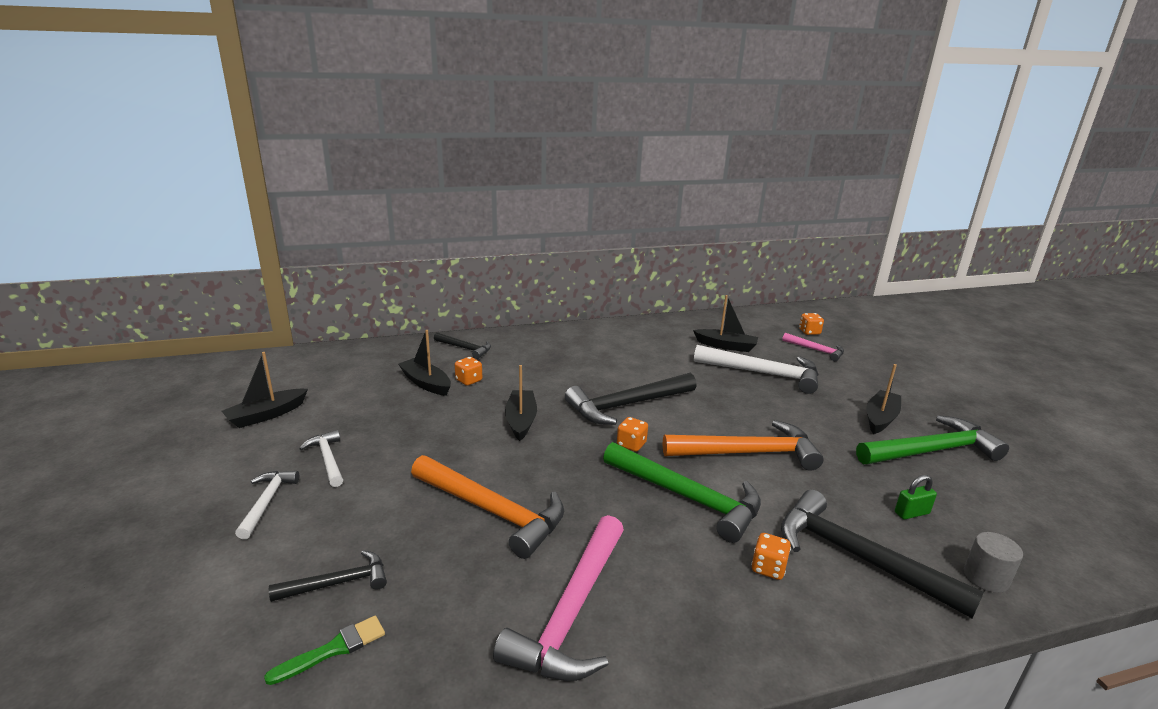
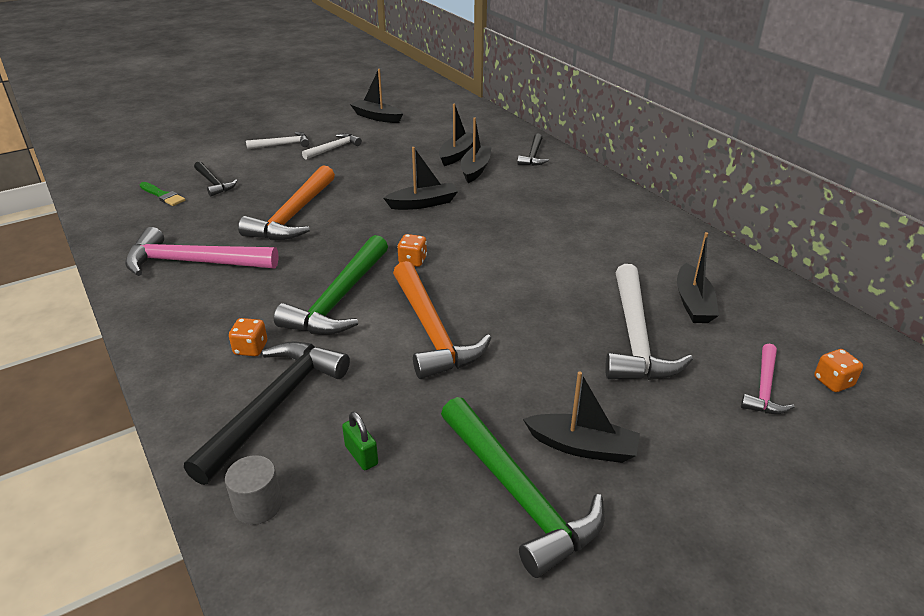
camera: 75 degrees right, 10 degrees up
orange dice [455,357,482,386] -> black boat [461,117,492,183]
black hammer [565,373,697,425] -> none

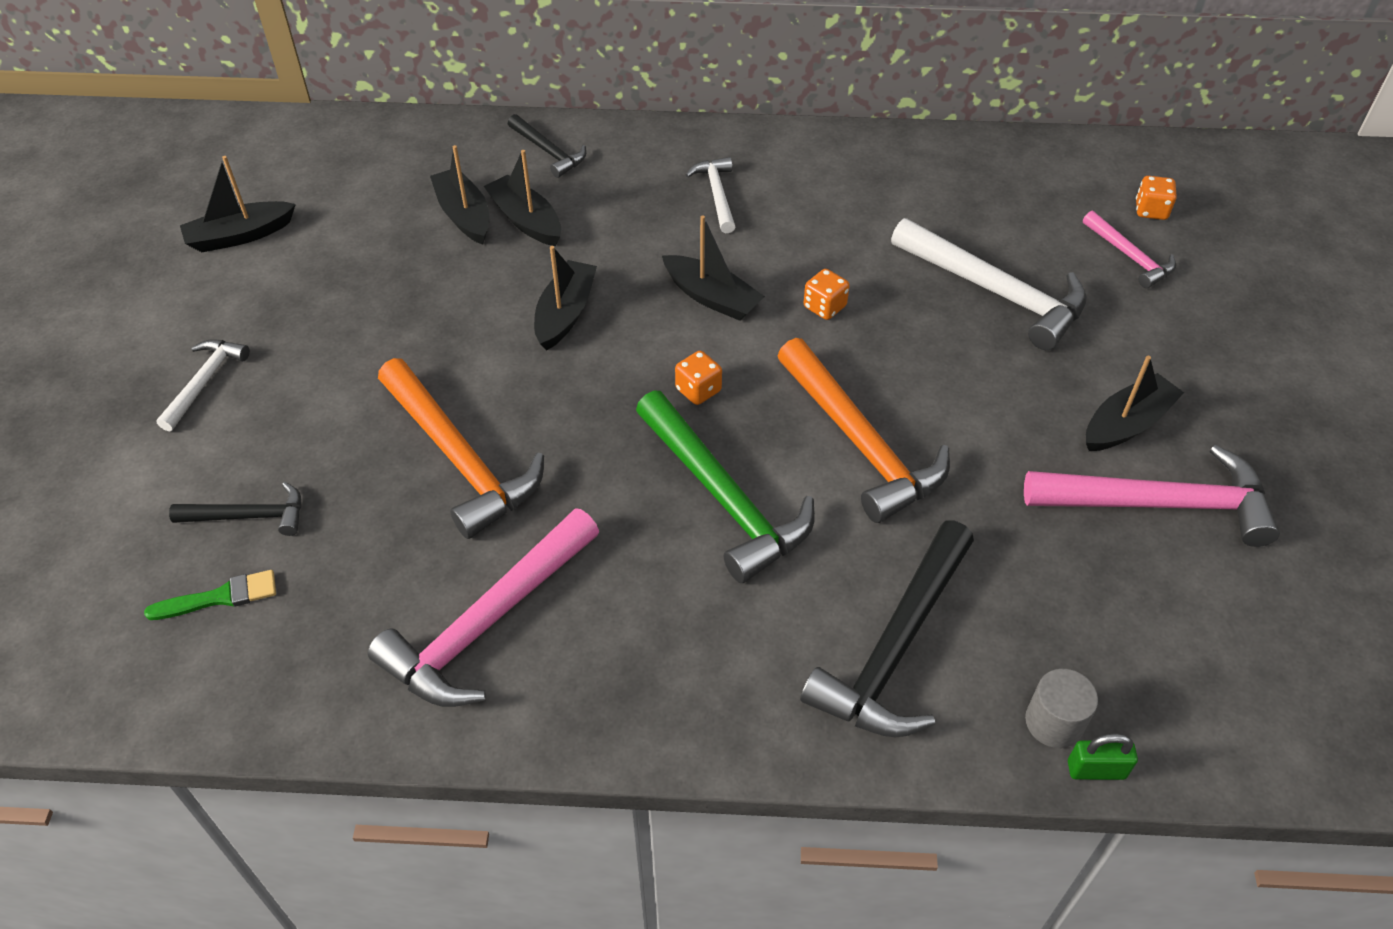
camera: 55 degrees left, 15 degrees up
black hammer [184,342,350,485] -> black hammer turned 120 degrees counterclockwise [800,521,974,737]
orange dice [229,318,267,356] -> orange dice moved to [804,269,850,320]
white hammer [302,133,362,160] -> white hammer moved to [686,157,735,233]
green padlock [342,412,378,470] -> green padlock moved to [1068,733,1138,780]
orange hammer [393,261,491,379] -> orange hammer turned 45 degrees clockwise [777,338,950,523]
green hammer [441,397,605,578] -> pink hammer [1024,445,1280,547]
black boat [677,232,719,323] -> black boat moved to [662,216,765,321]

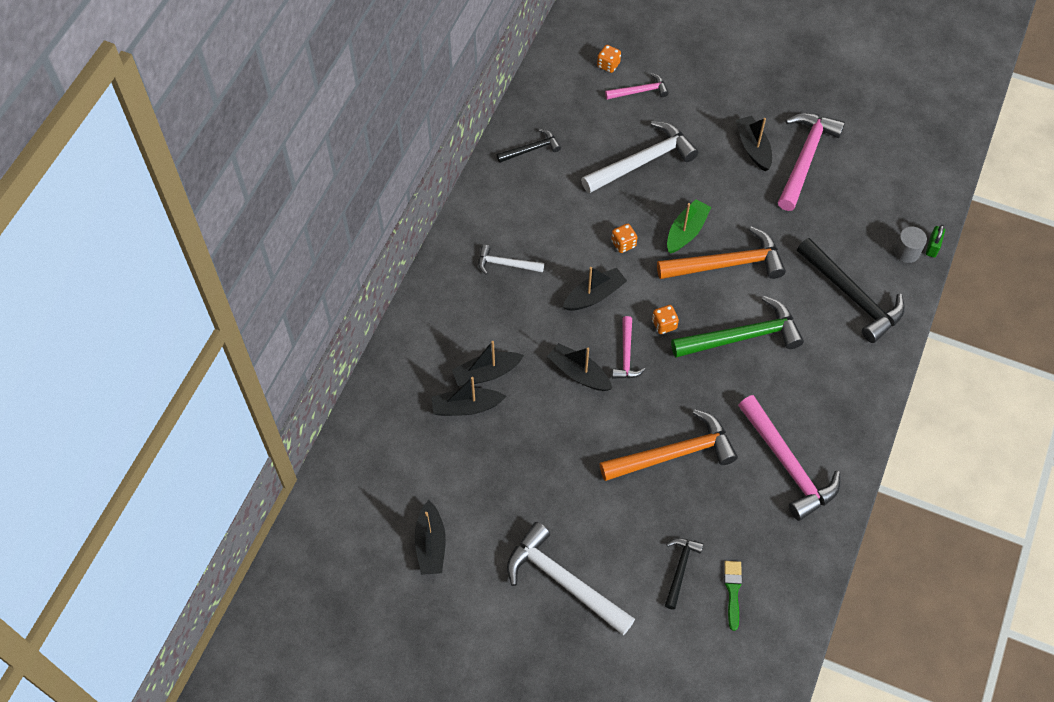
camera: 70 degrees left, 10 degrees up
white hammer [156,339,250,431] -> white hammer [507,522,635,635], size x1.87
black hammer [508,114,586,178] -> black hammer moved to [497,129,561,163]
none -> pink hammer [612,316,646,379]
none -> green boat [667,199,712,253]

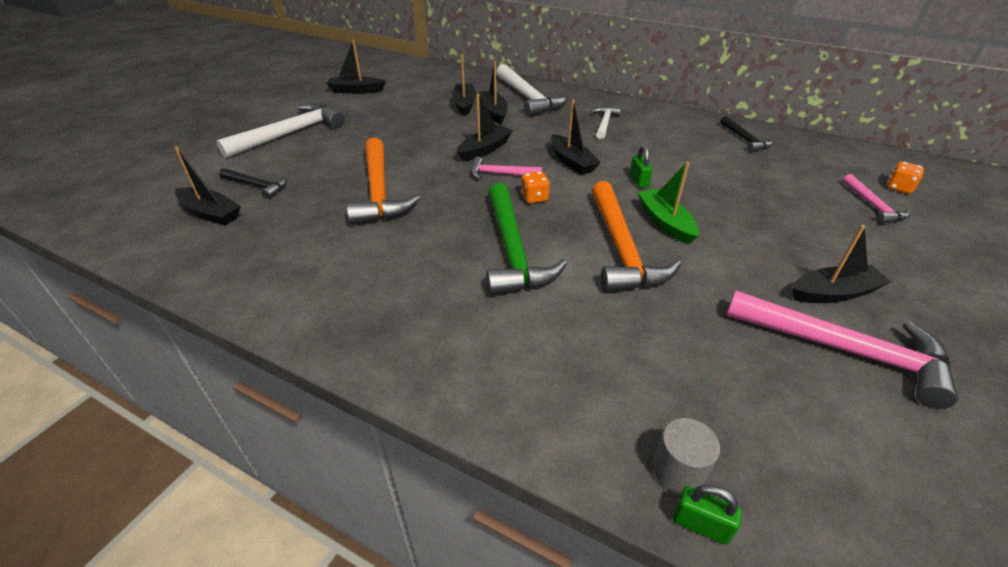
camera: 95 degrees right, 20 degrees down
white hammer [581,121,698,193] -> white hammer moved to [496,64,568,117]
orange dice [611,224,637,253] -> green padlock [630,146,653,188]
green boat [667,199,712,253] -> green boat turned 150 degrees counterclockwise [637,162,699,244]
green brush [724,561,742,631] -> black boat [174,146,241,225]
pink hammer [738,395,840,521] -> none
black hammer [797,238,905,343] -> none

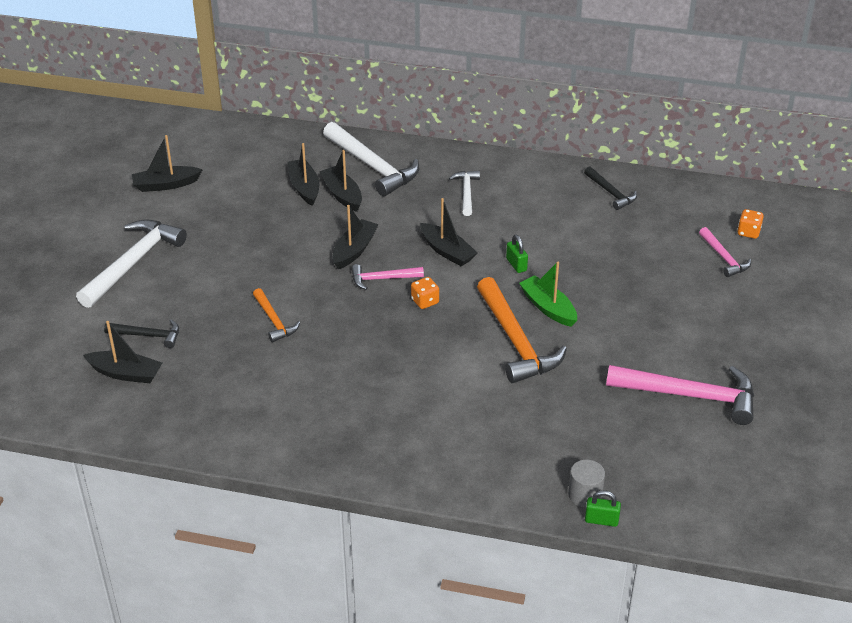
camera: 15 degrees left, 0 degrees up
orange hammer [346,138,420,225] -> orange hammer [253,288,300,342], size x0.53
green hammer [487,183,567,295] -> none
black boat [792,225,891,303] -> none

